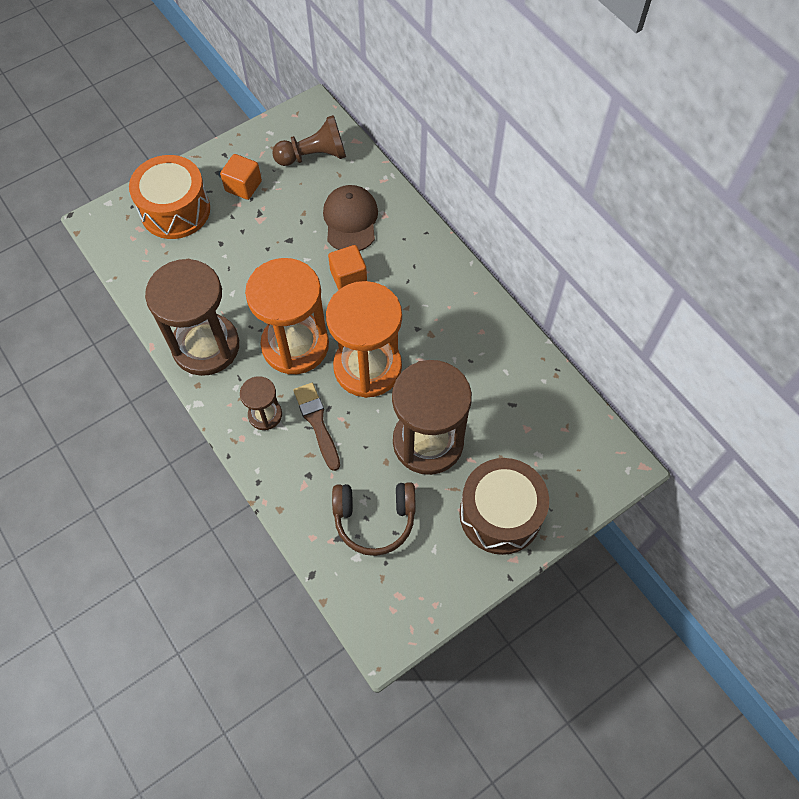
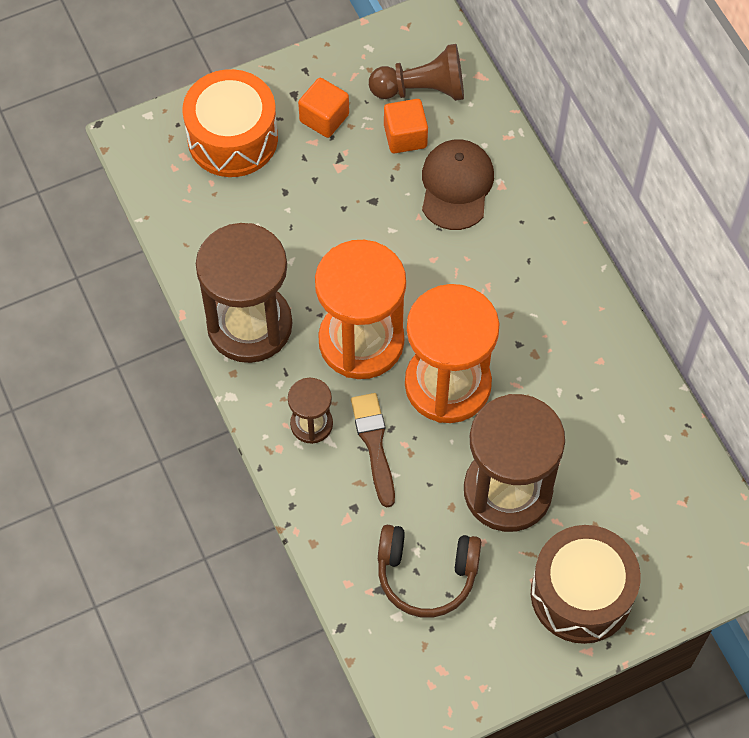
camera: 10 degrees right, 0 degrees up
orange cube [328,245,367,290] -> orange cube moved to [384,99,428,154]

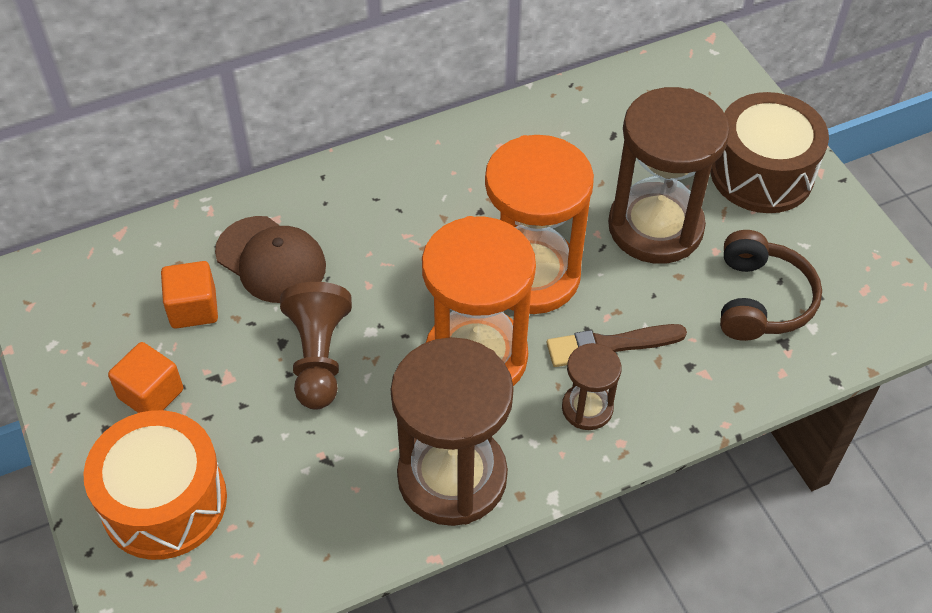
camera: 90 degrees left, 10 degrees down
brown pawn [369,44,464,101] -> brown pawn moved to [280,282,352,410]
brown cap [422,139,494,230] -> brown cap turned 150 degrees counterclockwise [215,216,326,303]

